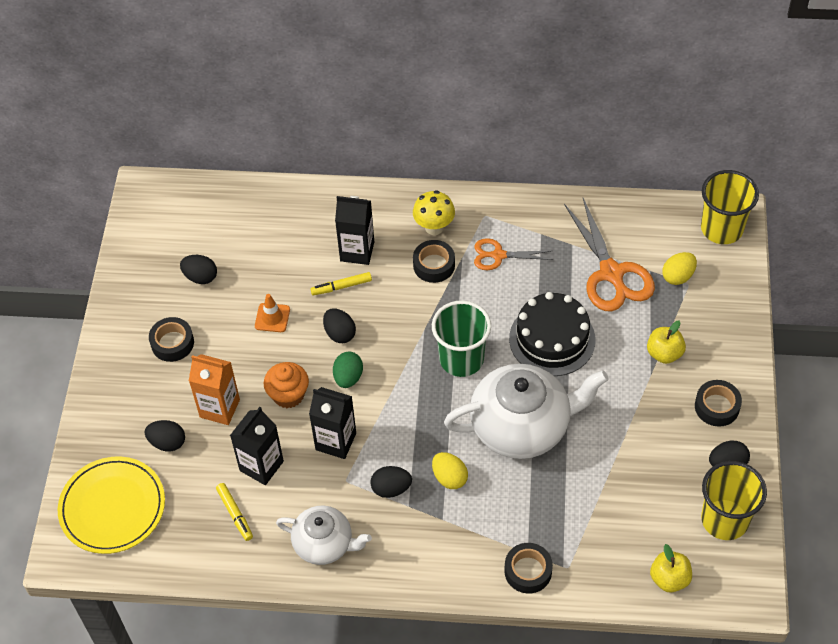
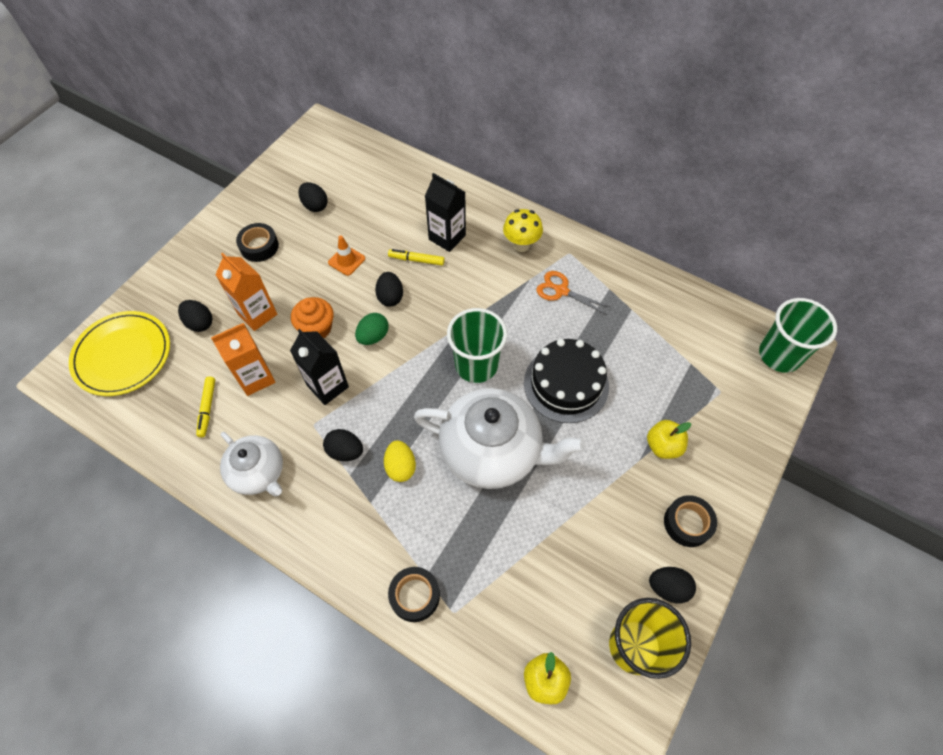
camera: 25 degrees right, 5 degrees up
black carton [230,407,284,485] -> orange carton [211,323,275,396]
black tape [413,240,455,283] -> none
orange scissors [564,198,655,311] -> none
yellow egg [662,252,697,285] -> none
yellow cup [701,170,759,244] -> green cup [759,298,837,373]

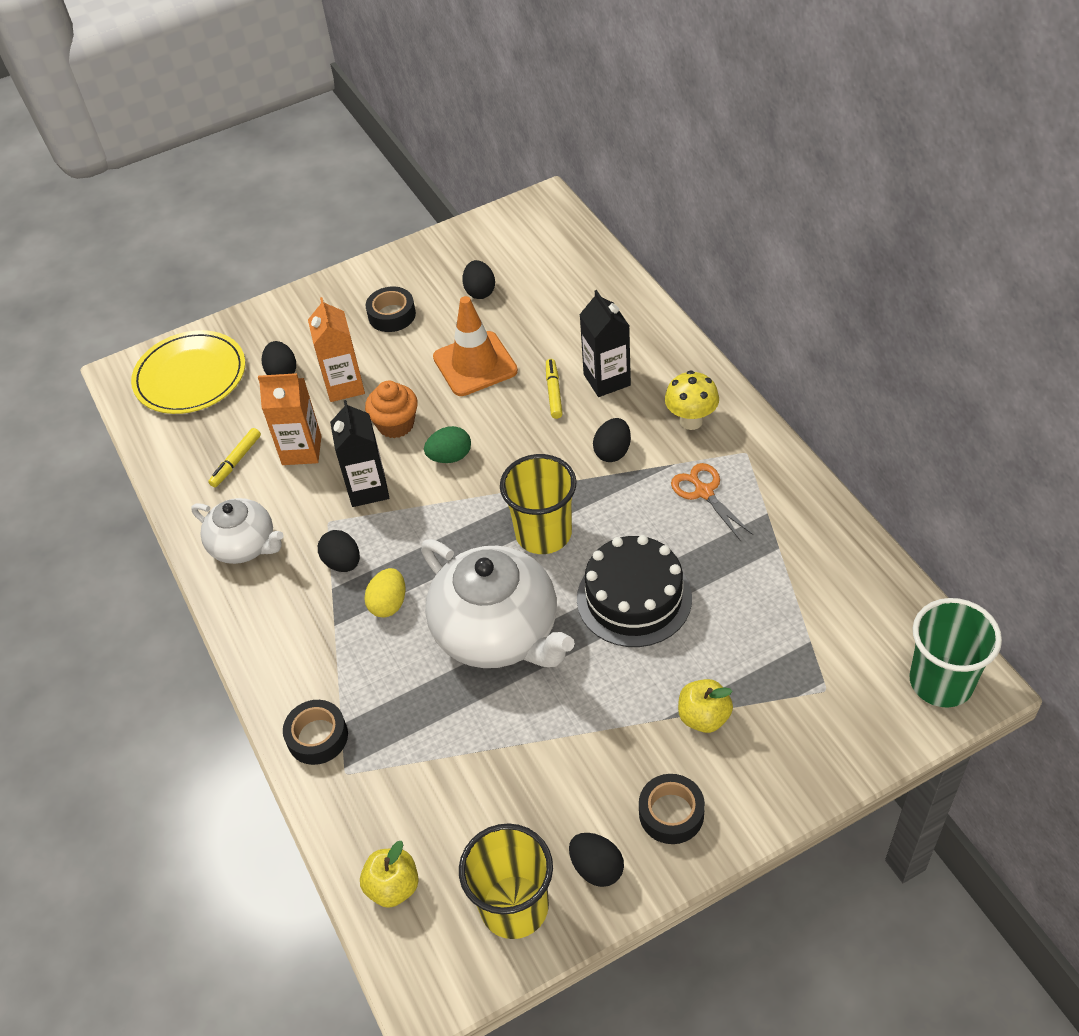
camera: 35 degrees right, 10 degrees down
white teapot [220,432,283,496] -> white teapot turned 45 degrees counterclockwise [191,498,284,564]
orange traffic cone [328,236,365,276] -> orange traffic cone [433,296,518,396], size x1.87
black egg [375,272,403,307] -> black egg moved to [593,418,631,462]
yellow marker [388,249,445,266] -> yellow marker turned 45 degrees clockwise [546,359,563,419]
green cup [447,308,507,383] -> yellow cup [500,454,577,554]

